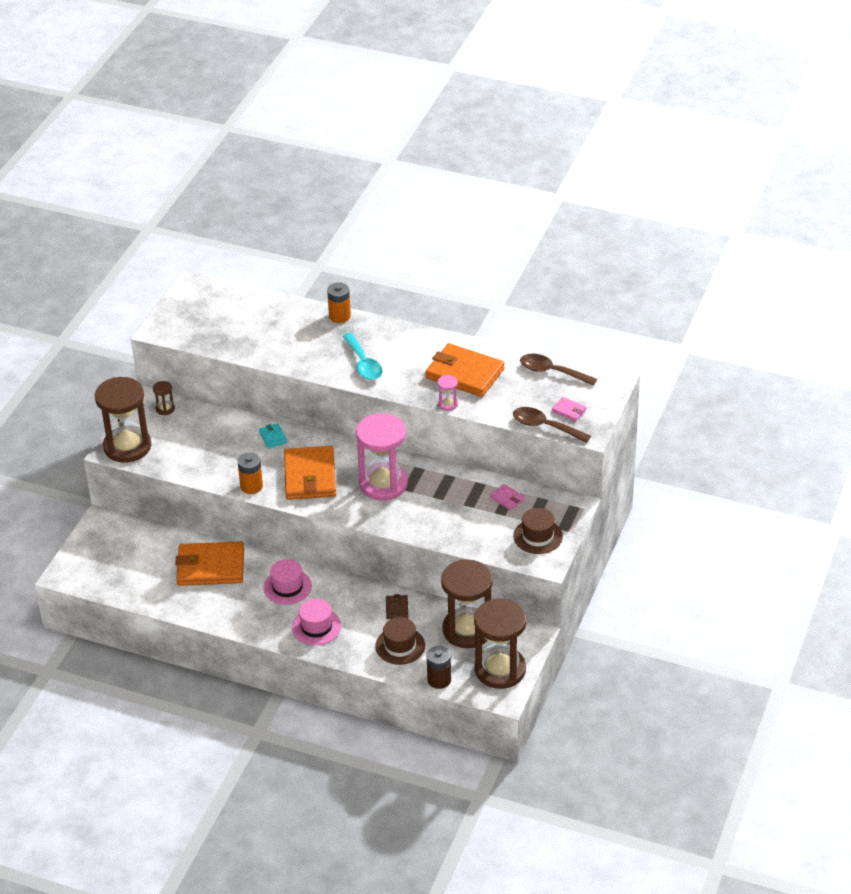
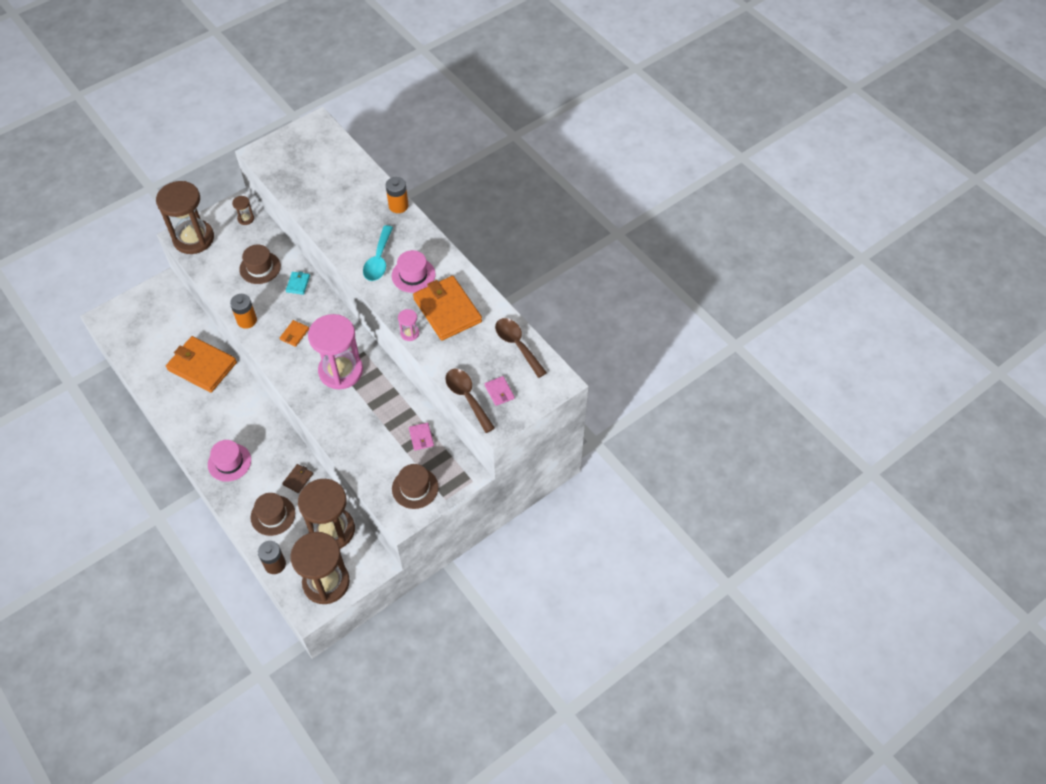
camera: 30 degrees right, 15 degrees up
pink hat [263,559,312,605] -> pink hat moved to [392,250,435,293]
orange wallet [284,446,336,500] -> orange wallet [280,320,309,347], size x0.43
none -> brown hat [239,244,281,284]

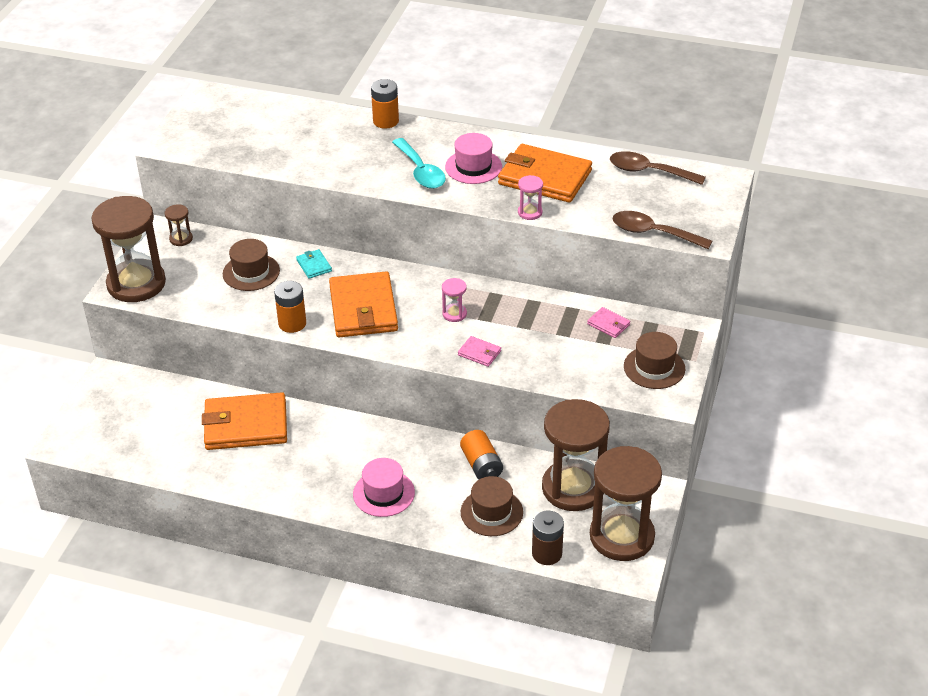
camera: 35 degrees left, 15 degrees down
orange wallet [280,320,309,347] -> orange wallet [329,271,398,337], size x2.33
brown wallet [282,464,313,493] -> orange battery [460,430,503,479]
pink hourglass [308,314,363,390] -> pink hourglass [442,278,467,322], size x0.41
pink wallet [485,376,515,406] -> pink wallet moved to [458,336,501,367]

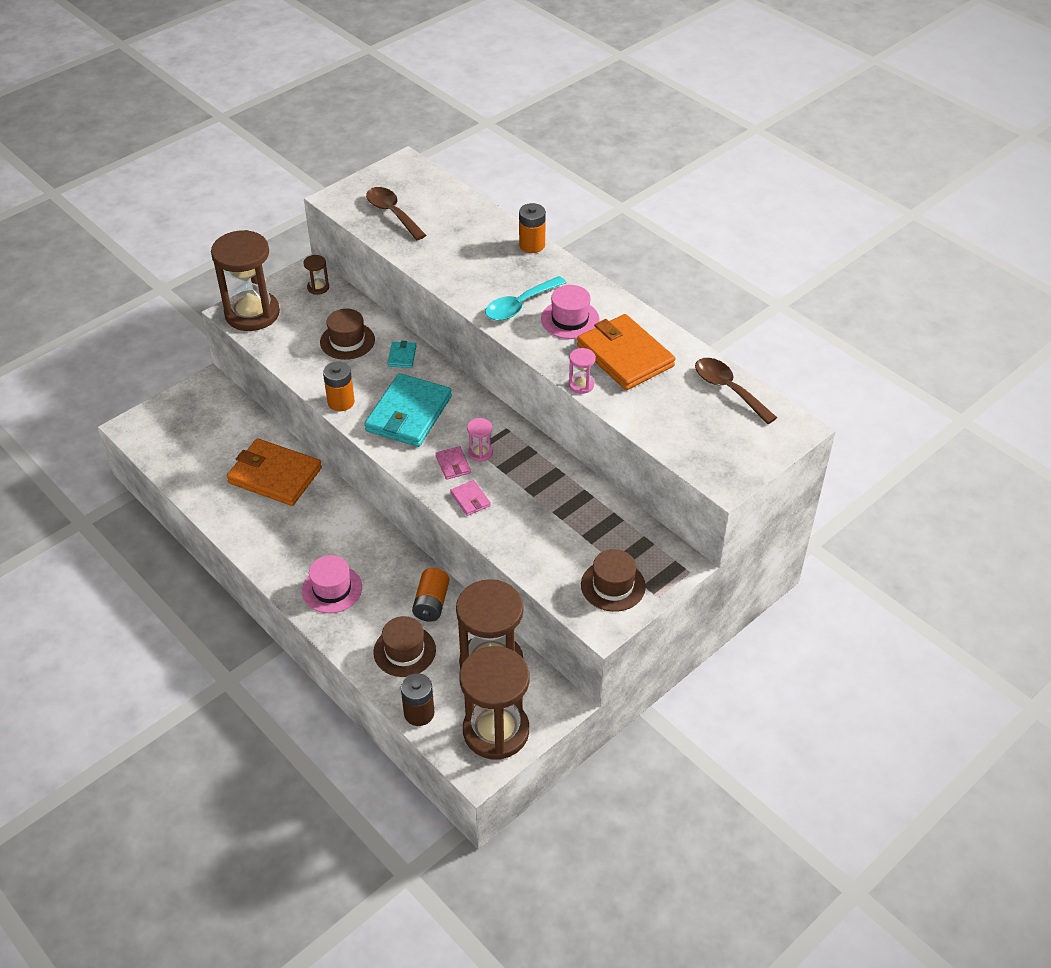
camera: 30 degrees right, 5 degrees up
orange wallet [329,271,398,337] -> turquoise wallet [364,373,452,447]
turquoise spoon [392,138,446,189] -> turquoise spoon turned 45 degrees clockwise [485,276,566,321]
pink wallet [587,307,630,338] -> pink wallet moved to [435,446,471,480]
brown spoon [613,211,712,249] -> brown spoon moved to [366,187,426,240]

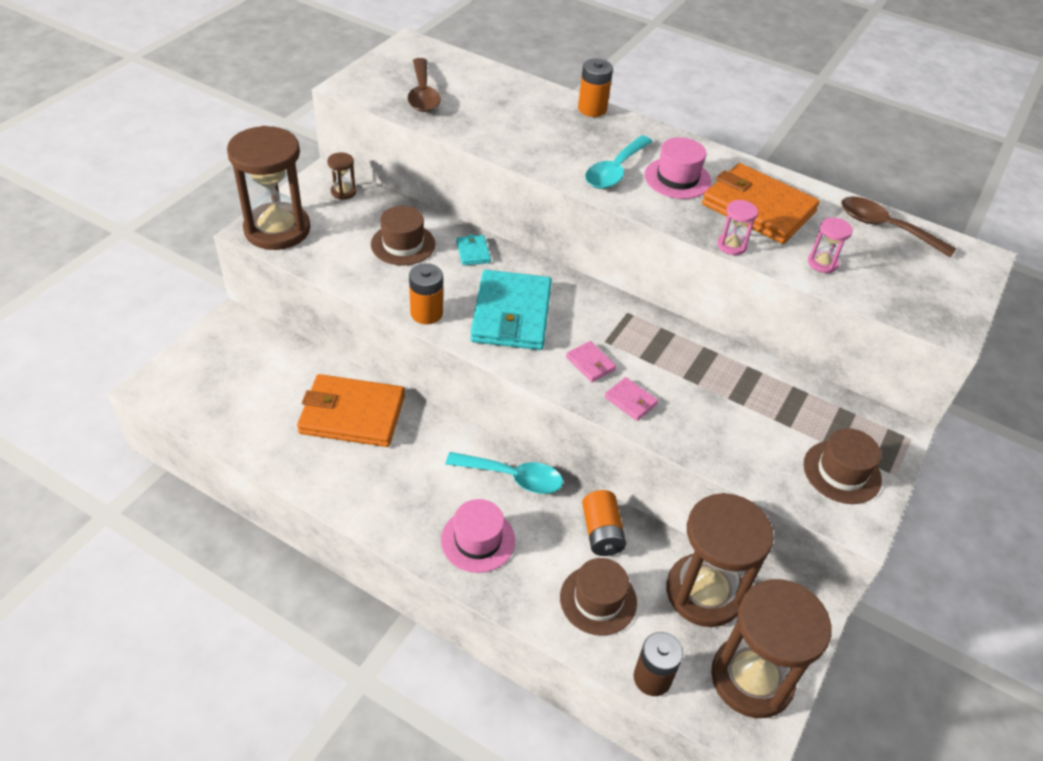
camera: 20 degrees left, 0 degrees up
brown spoon [366,187,426,240] -> brown spoon turned 135 degrees counterclockwise [408,58,441,112]
pink hourglass [467,418,493,462] -> pink hourglass moved to [808,217,853,273]
none -> turquoise spoon [446,452,563,494]

